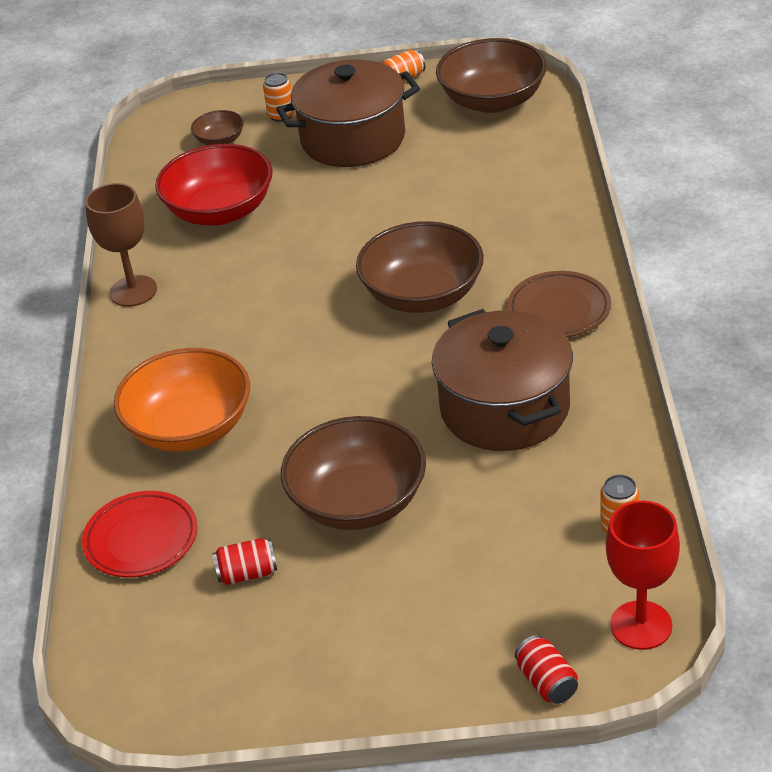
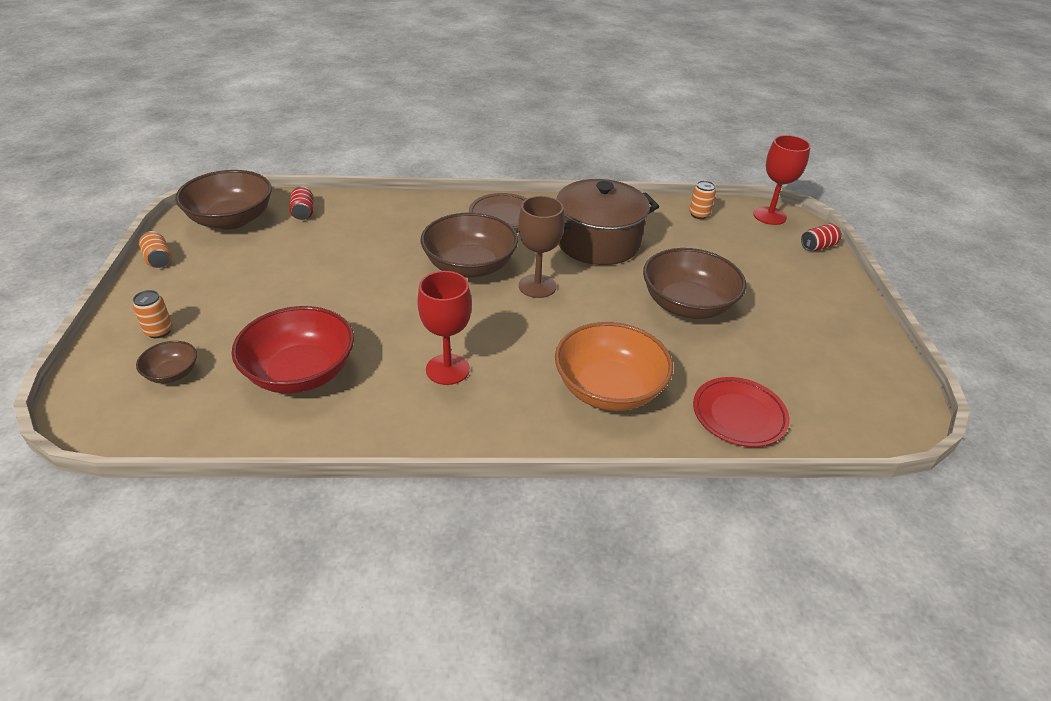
camera: 95 degrees left, 0 degrees up
brown goblet [85,183,157,307] -> brown goblet moved to [518,196,565,298]
red can [213,538,277,585] -> red can moved to [289,186,314,220]
brown pot [276,59,420,167] -> none
none -> red goblet [417,271,472,385]

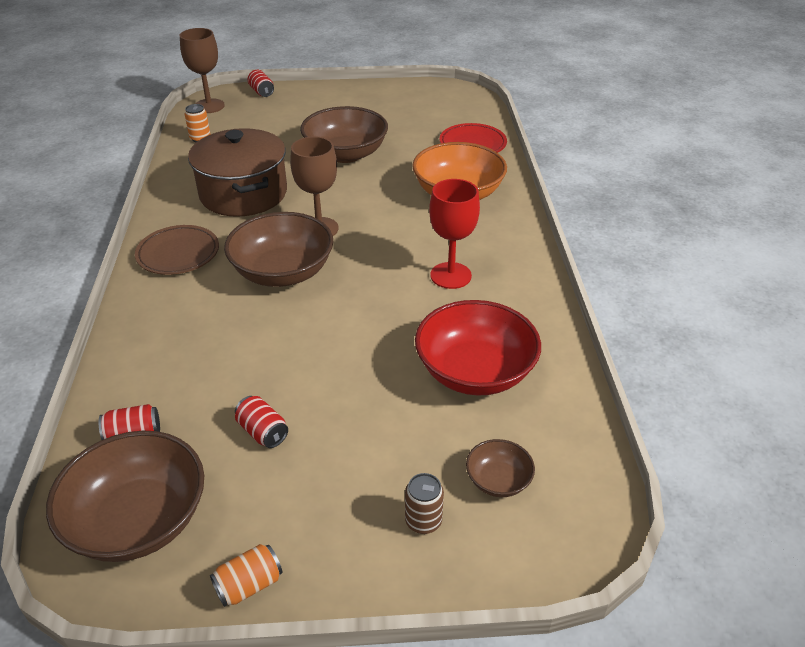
camera: 90 degrees left, 0 degrees up
orange can [133,290,173,338] -> brown can [405,473,444,534]
red goblet [753,135,811,225] -> brown goblet [180,28,225,113]
none -> red can [235,396,288,448]

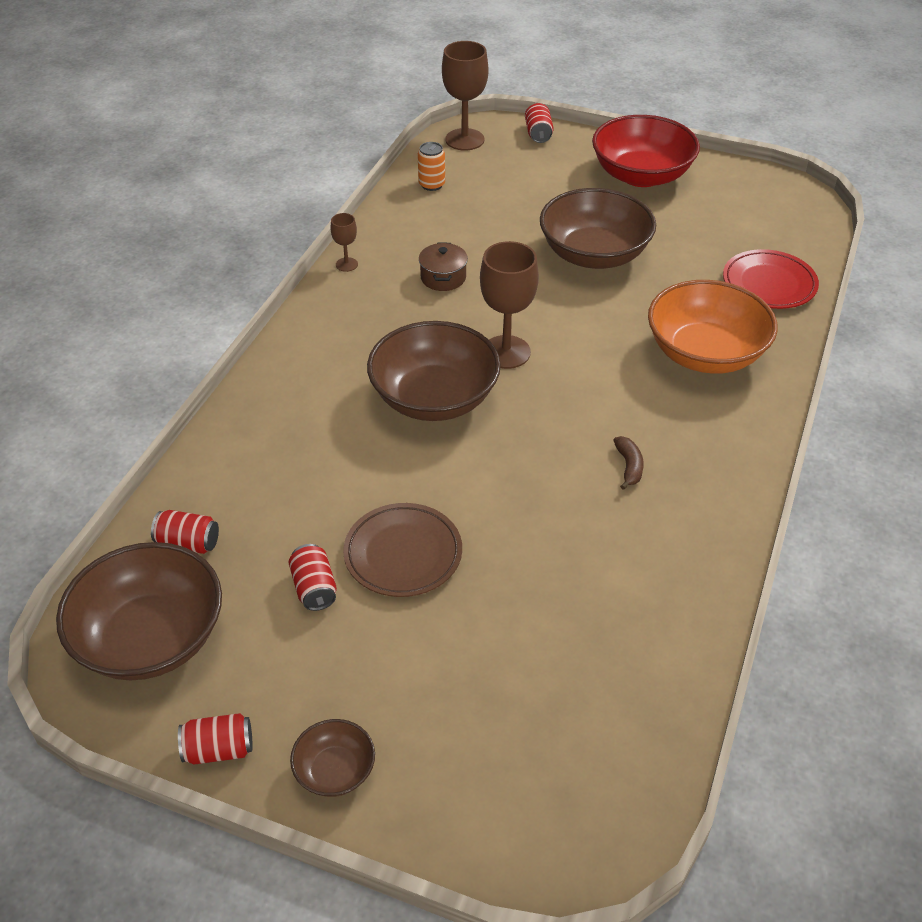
camera: 25 degrees right, 5 degrees up
brown plate [135,225,219,275] -> brown plate moved to [343,503,462,597]
brown pot [188,128,287,217] -> brown pot [419,243,468,291], size x0.41
orange can [210,544,282,607] -> red can [178,713,253,765]
brown can [405,473,444,534] -> none
red bowl [415,300,541,395] -> red bowl moved to [592,115,700,187]
red goblet [429,179,480,289] -> brown banana [613,436,644,490]
brown bowl [466,439,535,497] -> brown bowl moved to [290,719,375,797]
none -> brown goblet [330,213,358,272]

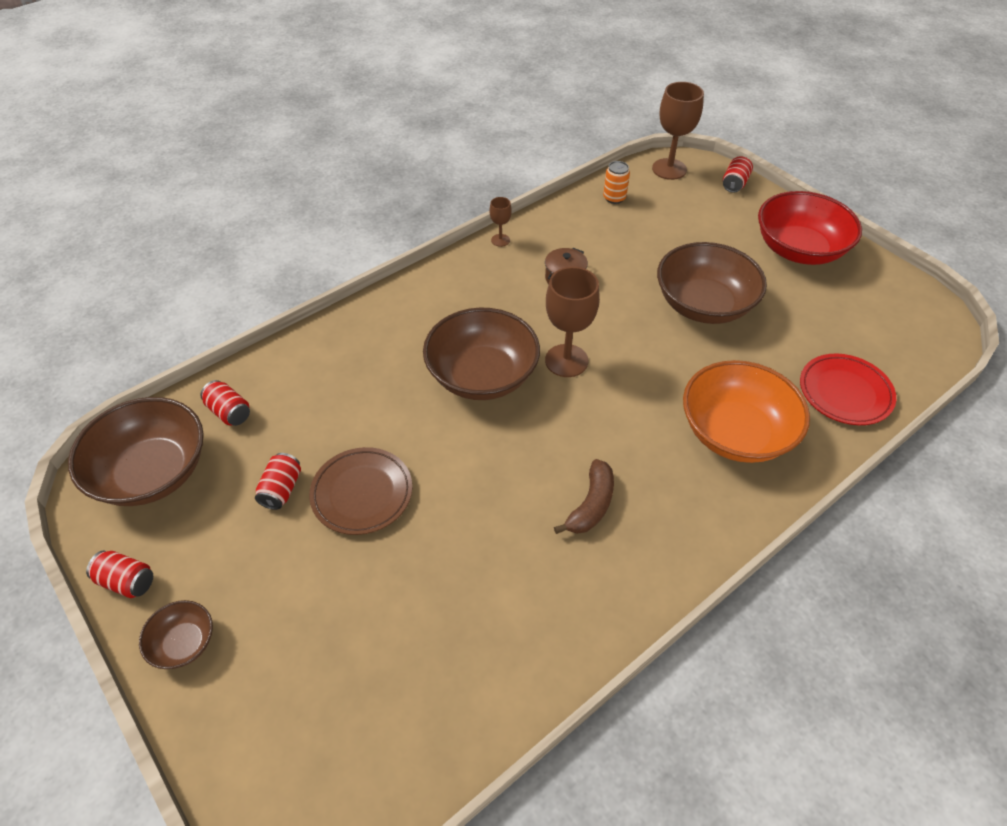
camera: 30 degrees right, 5 degrees up
brown banana [613,436,644,490] -> brown banana [554,459,614,534], size x1.51

